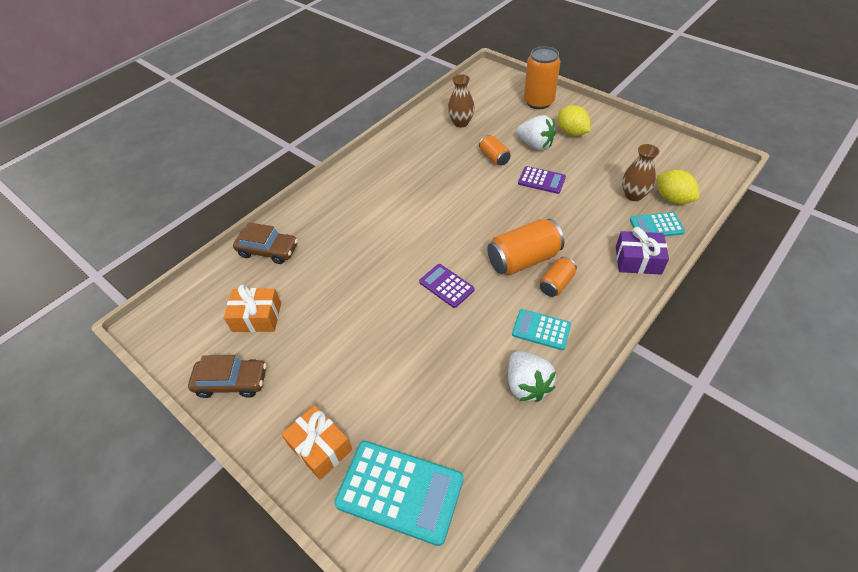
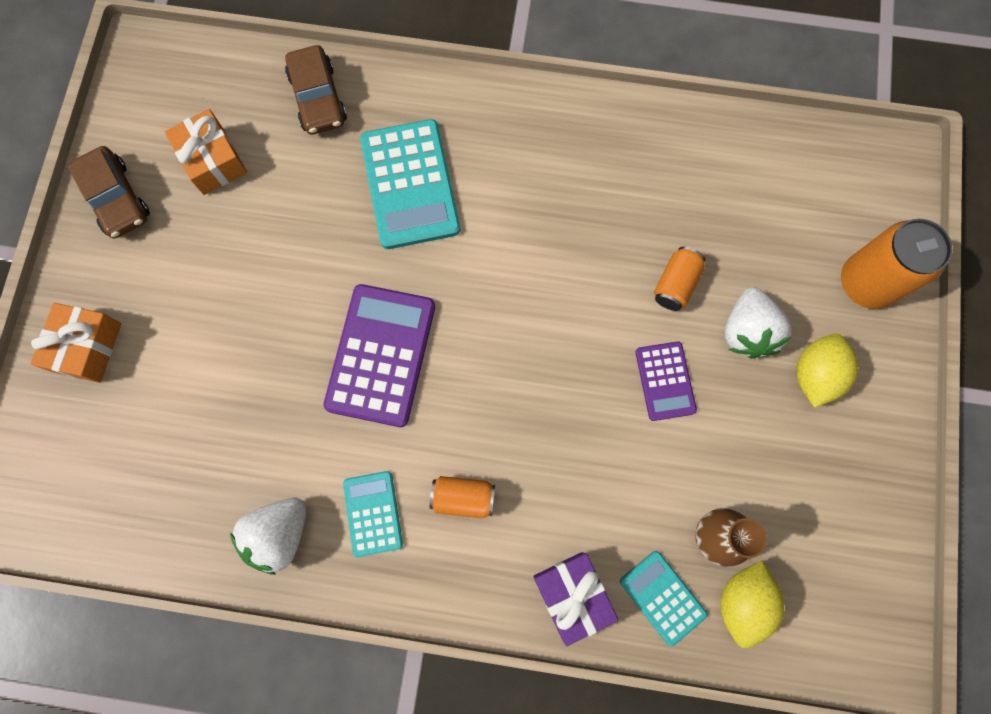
camera: 55 degrees right, 25 degrees up
turquoise calculator [334,441,464,546] -> turquoise calculator moved to [360,119,460,249]
purple calculator [419,264,475,308] -> purple calculator [323,284,435,427], size x1.79
brown vase [448,74,475,127] -> none
orange can [487,219,564,276] -> none

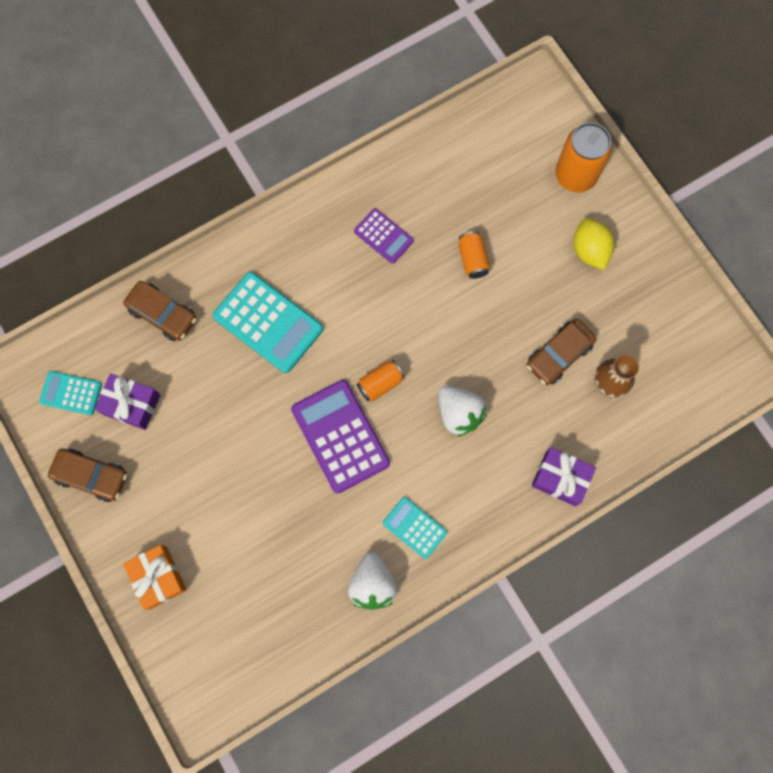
camera: 40 degrees left, 0 degrees up
orange gift [165,109,247,195] -> purple gift [95,373,160,430]
orange can [430,476,495,518] -> orange can moved to [357,360,405,401]
turquoise calculator [620,551,708,646] -> turquoise calculator moved to [39,371,102,415]
purple calculator [636,341,697,421] -> purple calculator moved to [354,208,414,264]
yellow lemon [721,561,784,648] -> none
white strawberry [724,287,792,359] -> white strawberry moved to [438,385,487,437]
none -> brown car [527,318,597,385]

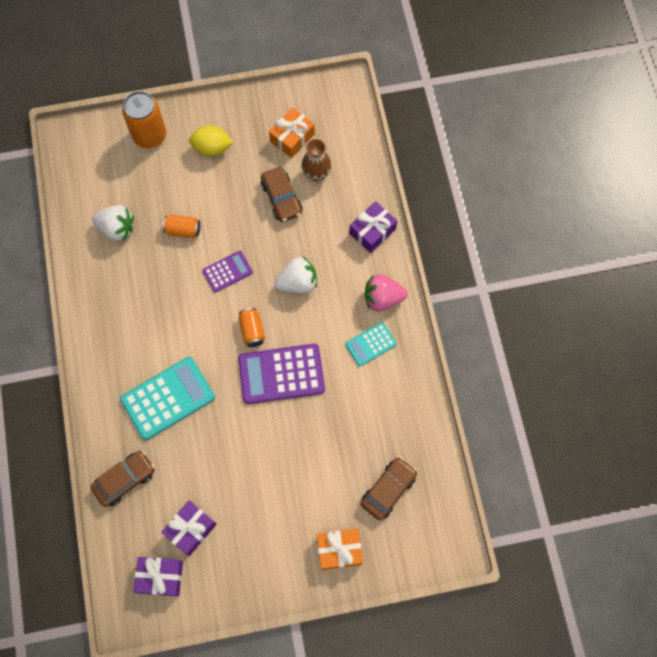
camera: 70 degrees left, 5 degrees down
turquoise calculator [39,371,102,415] -> purple gift [133,557,183,596]
brown car [48,449,127,502] -> brown car moved to [361,457,417,520]
white strawberry [348,552,397,610] -> white strawberry moved to [92,205,134,242]
purple calculator [354,208,414,264] -> purple calculator moved to [202,251,253,293]
none -> orange gift [269,107,315,158]
none -> pink strawberry [365,274,408,311]

